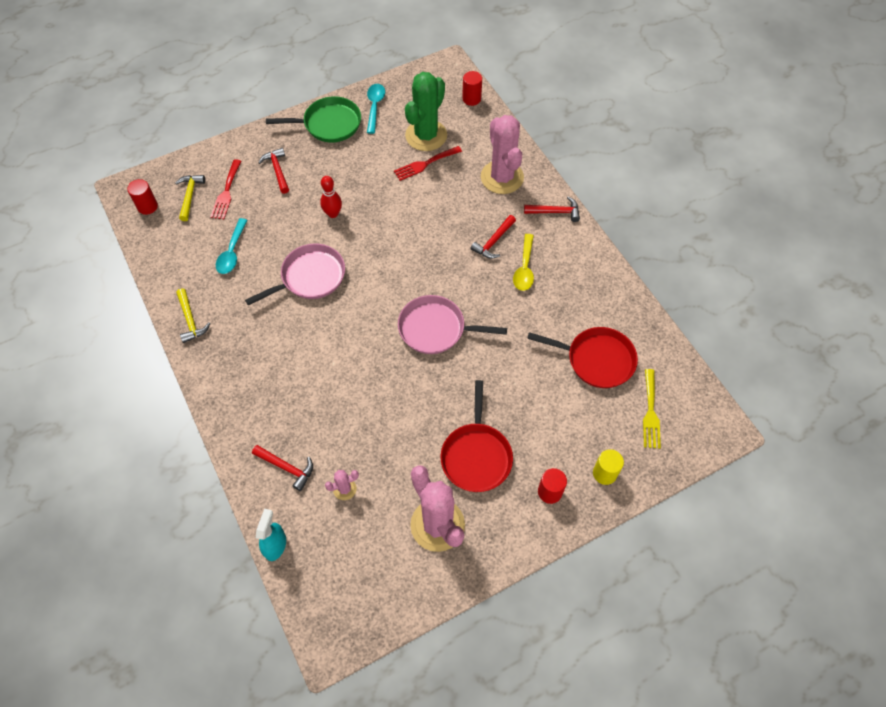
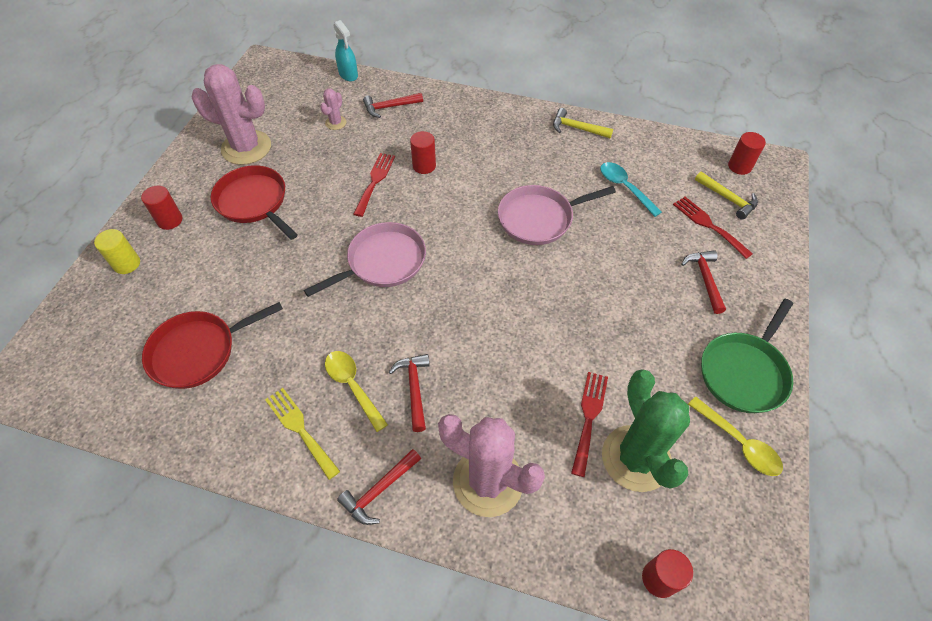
camera: 135 degrees right, 5 degrees down
pink pan [245,244,345,305] -> pink pan turned 60 degrees clockwise [498,185,616,245]
red hammer [258,148,289,194] -> red hammer turned 120 degrees counterclockwise [681,250,726,314]
red bowling pin [320,176,342,218] -> none
turquoise spoon [367,84,385,134] -> yellow spoon [688,396,783,476]
yellow fork [643,369,661,449] -> yellow fork moved to [265,388,340,480]
none -> red fork [353,153,395,217]
none -> red cylinder [410,131,436,174]

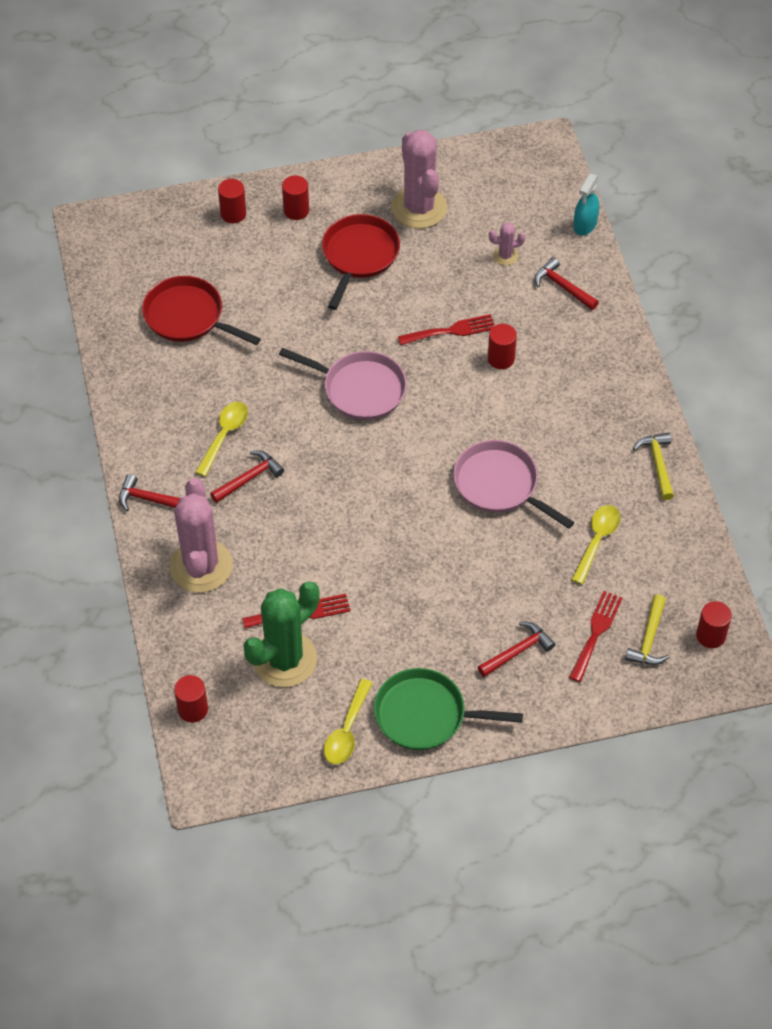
camera: 60 degrees right, 0 degrees up
yellow cylinder [94,229,140,274] -> red cylinder [218,179,246,223]
yellow fork [265,388,340,480] -> none
turquoise spoon [600,162,662,217] -> yellow spoon [571,505,620,585]

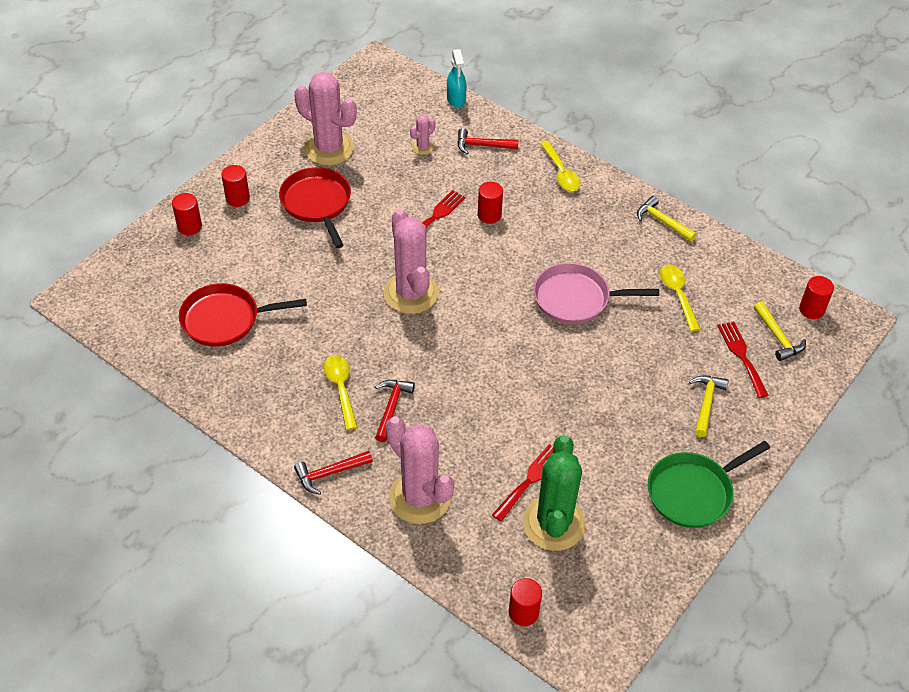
camera: 40 degrees left, 5 degrees down
pink pan [279,348,407,420] -> pink cactus [384,209,439,314]
yellow spoon [324,679,372,764] -> yellow spoon moved to [540,141,581,191]
red hammer [478,622,555,677] -> yellow hammer [689,375,729,437]

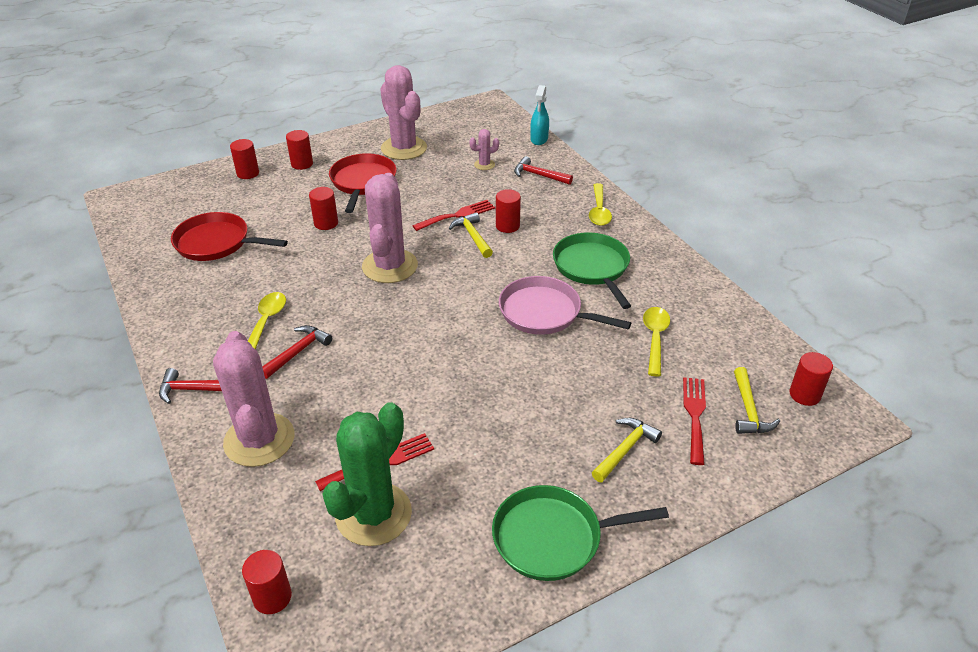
camera: 25 degrees right, 10 degrees down
yellow hammer [637,196,697,242] -> yellow hammer moved to [449,212,493,258]
none -> red cylinder [309,187,338,230]
none -> green pan [553,232,631,309]

